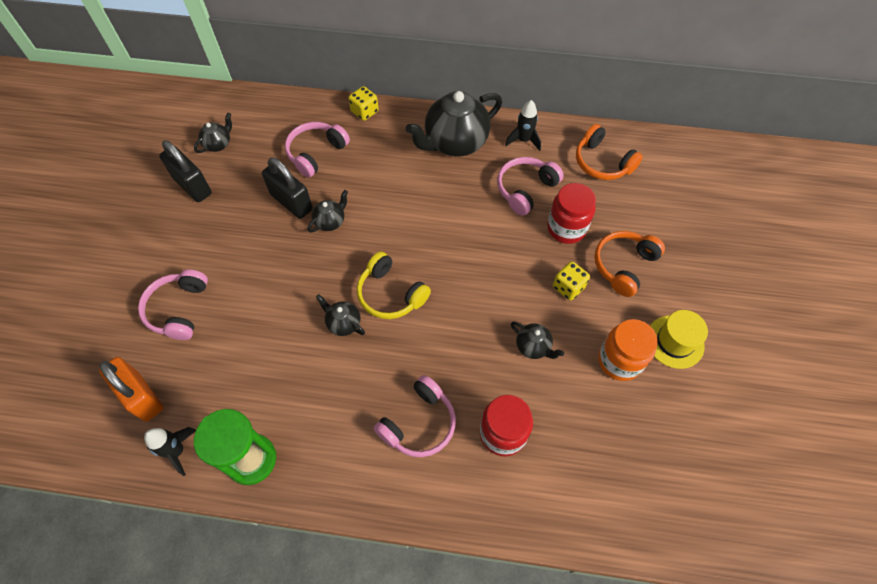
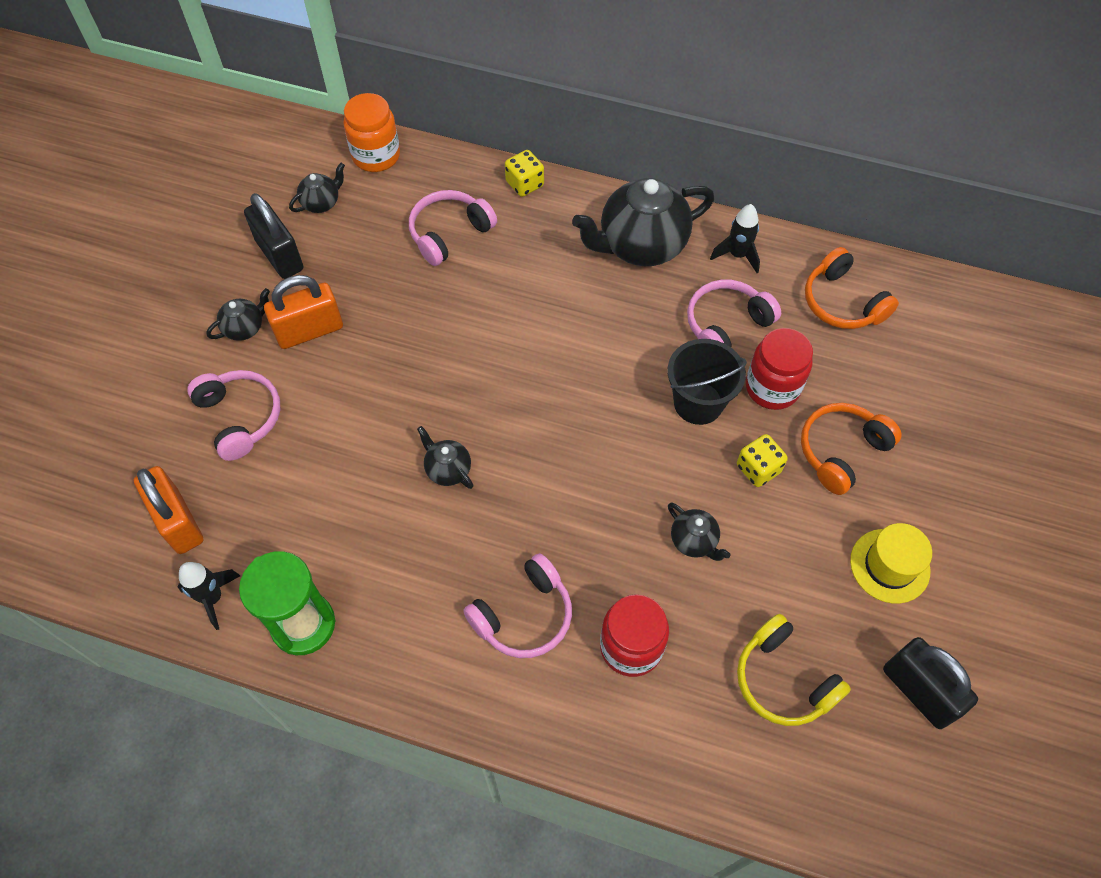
camera: 10 degrees right, 0 degrees up
pink headphones [138,270,208,340] -> pink headphones turned 135 degrees clockwise [187,370,280,461]
black padlock [262,157,313,219] -> black padlock moved to [883,637,978,729]
black teapot [307,190,348,232] -> black teapot moved to [206,288,270,341]
yellow headphones [357,252,431,319] -> yellow headphones moved to [737,614,851,726]
orange jar [598,319,658,381] -> orange jar moved to [343,93,400,172]
none -> orange padlock [264,275,343,349]
none -> black bucket [668,339,747,425]

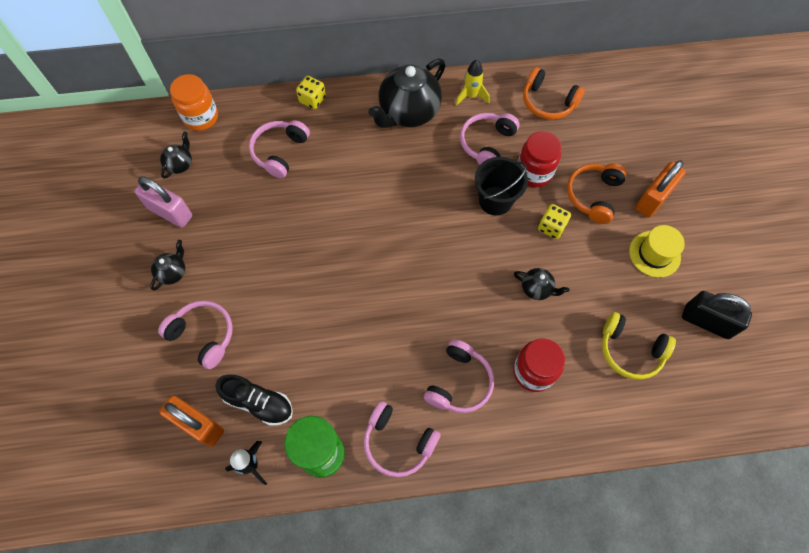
camera: 25 degrees left, 5 degrees up
black padlock [244,193,303,279] -> pink padlock [134,176,192,228]
orange padlock [264,275,343,349] -> orange padlock moved to [635,160,686,218]
black teapot [417,426,473,489] -> none
black rocket [710,204,760,273] -> yellow rocket [455,60,489,106]
none -> black shoe [215,374,293,426]
none -> pink headphones [364,401,441,477]

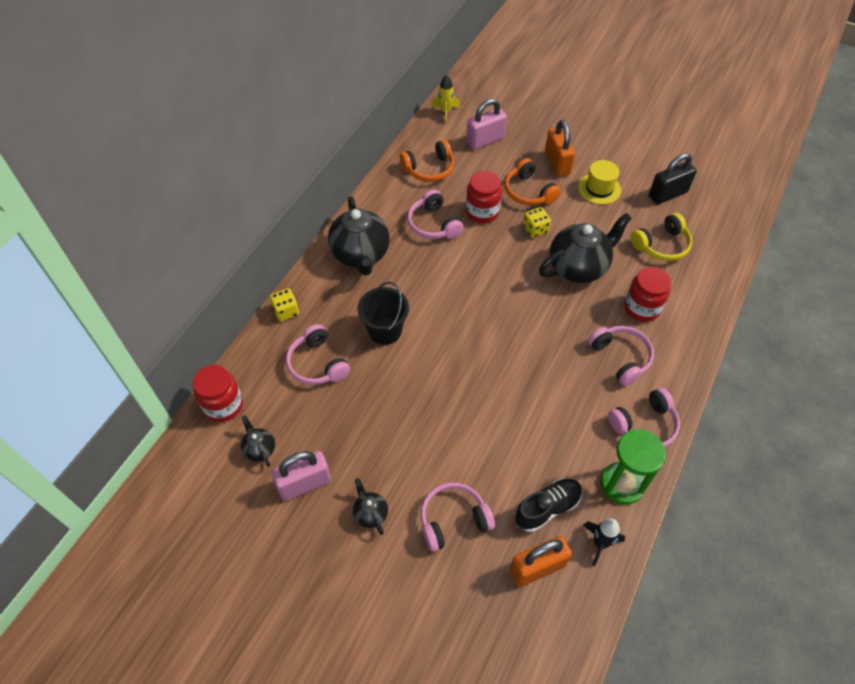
camera: 55 degrees left, 10 degrees down
orange jar [170,74,218,131] -> red jar [193,365,243,422]
yellow rocket [455,60,489,106] -> yellow rocket moved to [431,75,460,124]
black bucket [475,157,528,216] -> black bucket moved to [357,282,409,345]
black teapot [514,268,569,300] -> black teapot [539,213,632,283], size x2.15
none -> pink padlock [466,99,507,150]

